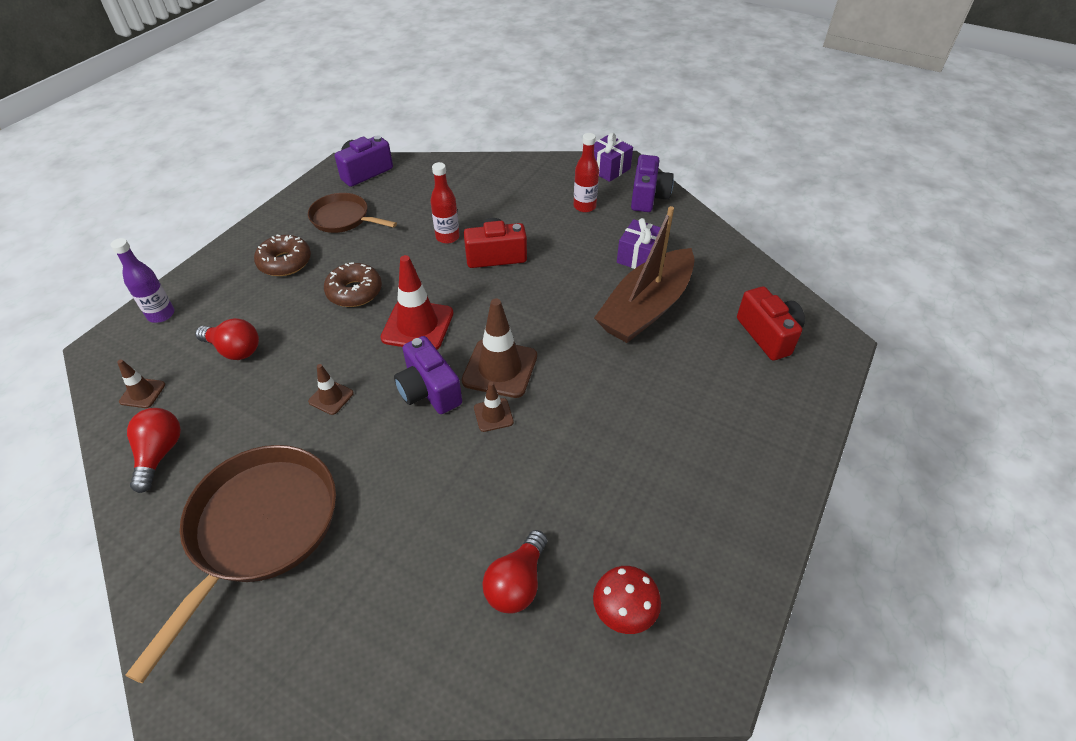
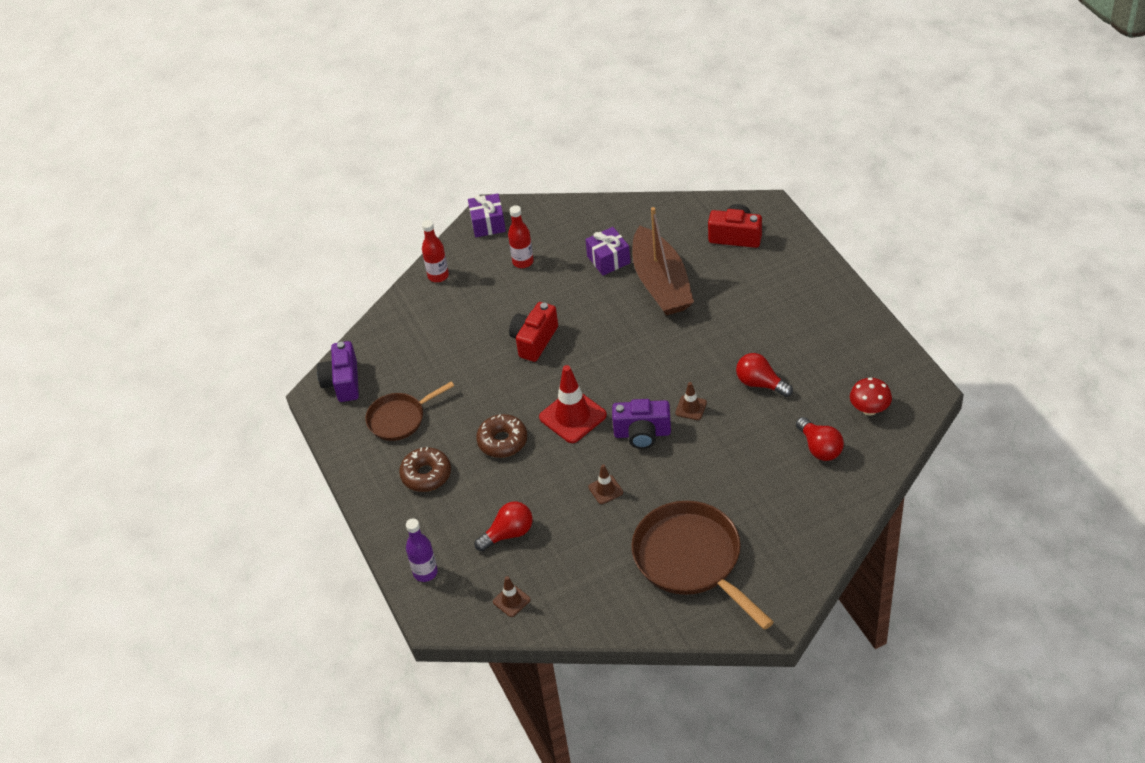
camera: 50 degrees left, 0 degrees up
red light bulb [127,408,181,493] -> red light bulb moved to [736,353,793,397]
red bottle [430,162,460,244] -> red bottle moved to [422,220,449,282]
brown traffic cone [462,299,537,398] -> none
purple camera [631,155,674,212] -> none

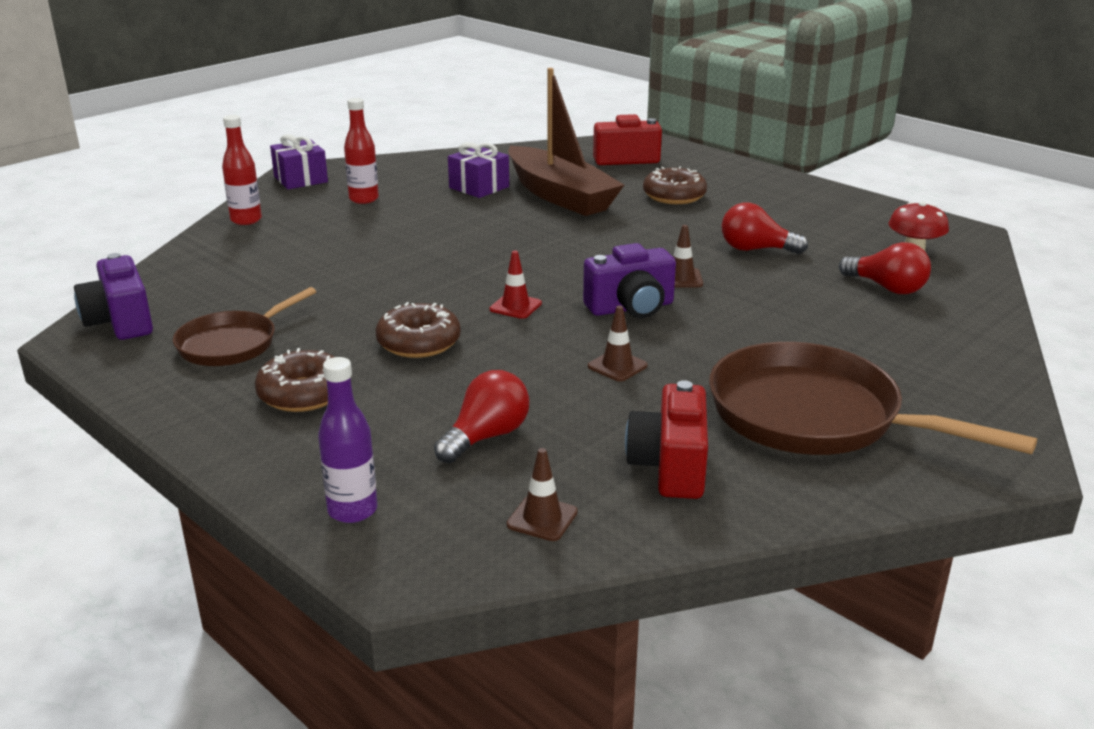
camera: 25 degrees left, 20 degrees down
red camera [509,302,558,362] -> red camera moved to [625,380,708,499]
red traffic cone [539,365,607,443] -> red traffic cone [489,250,542,319], size x0.51
none -> brown donut [643,166,707,204]

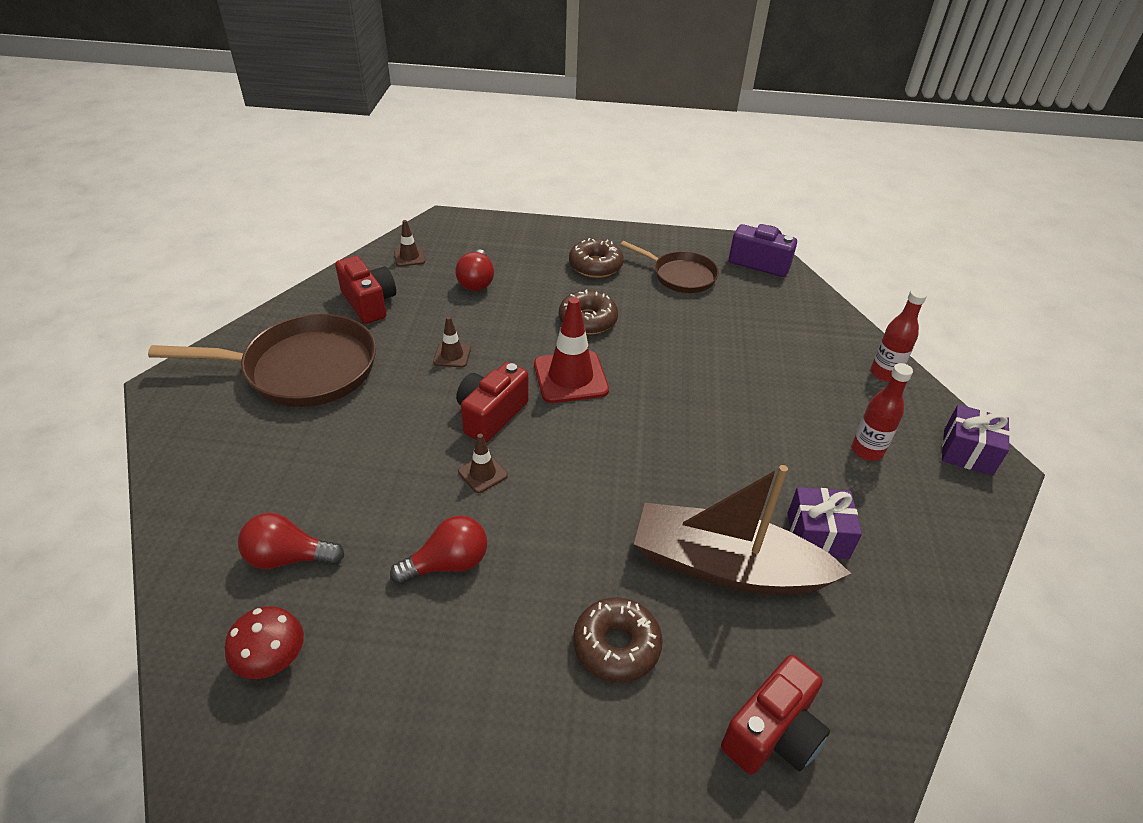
camera: 140 degrees right, 15 degrees up
brown pan [173,287,316,366] -> brown pan turned 120 degrees clockwise [620,241,719,293]
purple bottle [318,357,378,523] -> none
red traffic cone [489,250,542,319] -> red traffic cone [534,297,609,403], size x1.95
purple camera [583,243,676,318] -> red camera [457,362,529,443]

